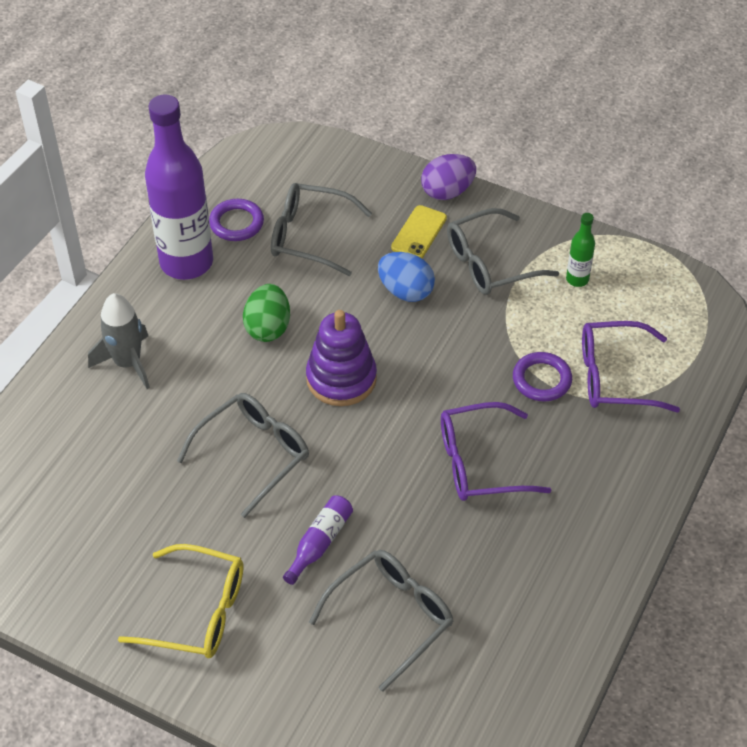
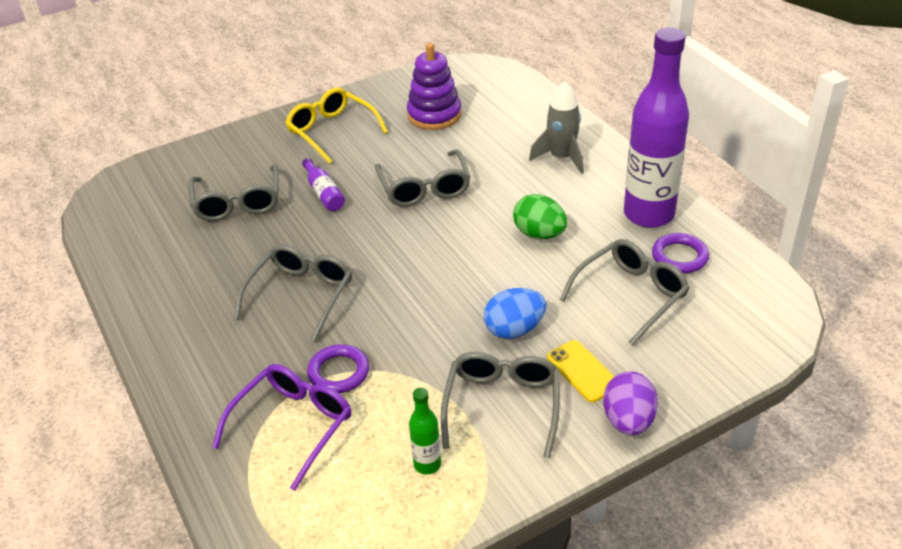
camera: 125 degrees right, 10 degrees down
yellow glasses [118,544,243,658] -> yellow glasses turned 90 degrees clockwise [285,88,388,164]
purple stacking toy [306,310,377,406] -> purple stacking toy moved to [407,43,462,130]
purple glasses [441,402,551,501] -> grey glasses [234,244,352,342]

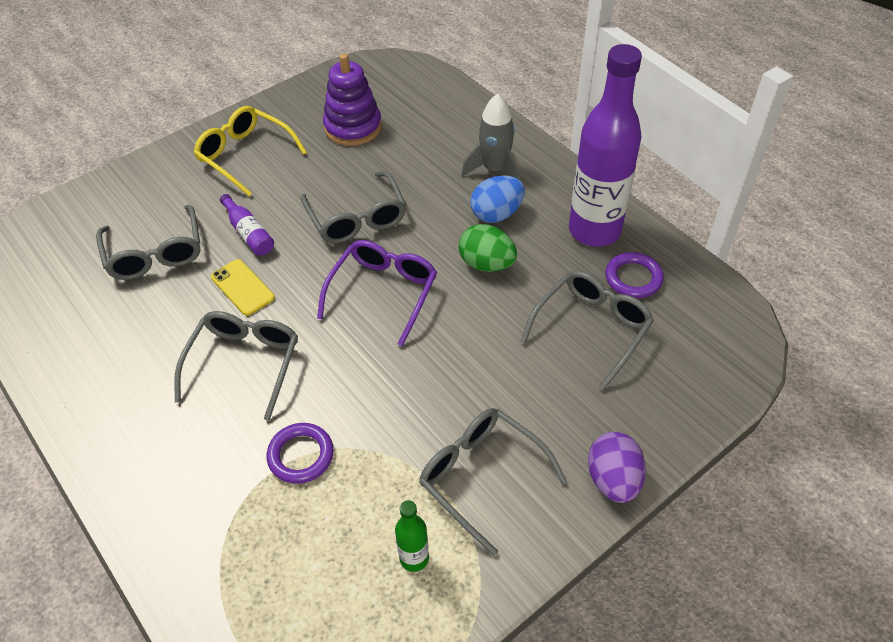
camera: 10 degrees left, 10 degrees up
purple glasses [212,364,351,491] -> purple glasses moved to [317,240,437,346]
grey glasses [441,352,560,459] -> grey glasses turned 45 degrees counterclockwise [419,408,567,556]
blue egg [484,288,546,339] -> blue egg moved to [470,175,525,223]
yellow phone [547,340,614,402] -> yellow phone moved to [211,259,275,316]

